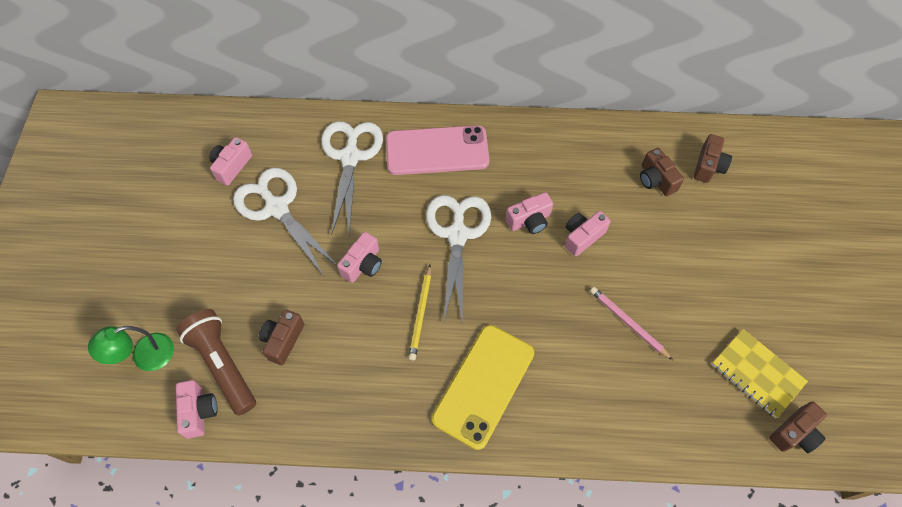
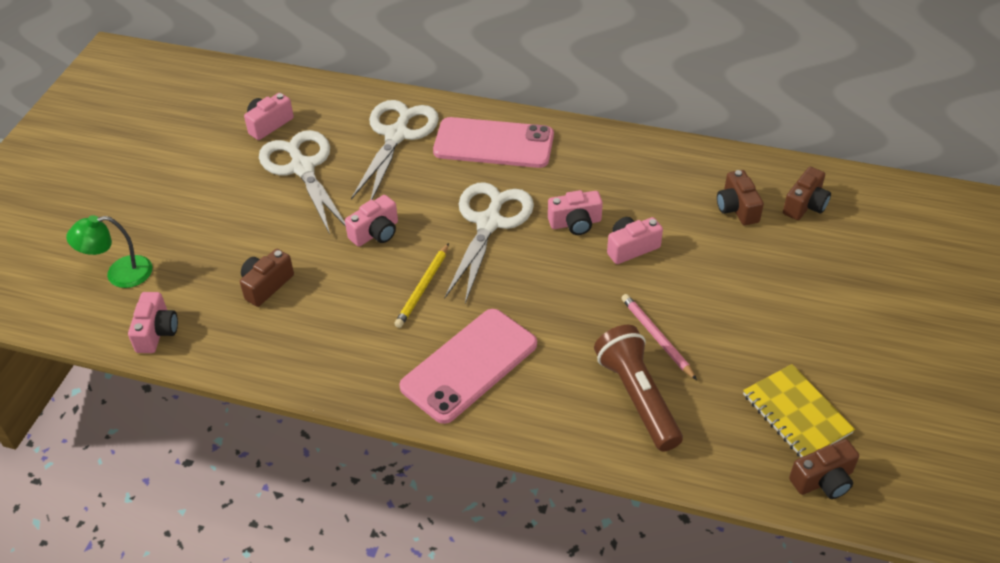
camera: 15 degrees right, 15 degrees down
brown flashlight [176,309,256,416] -> brown flashlight moved to [594,325,683,451]
yellow phone [432,325,534,450] -> pink phone [399,309,537,424]

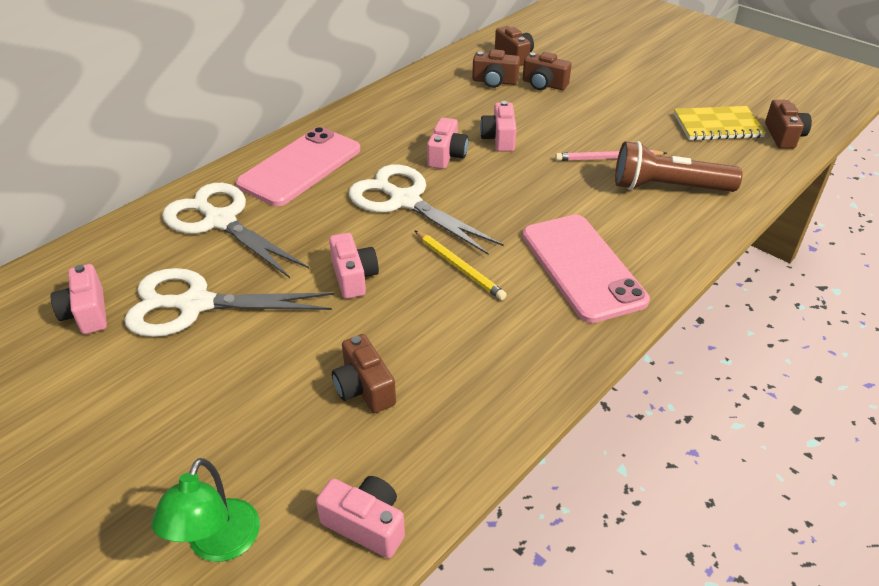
camera: 65 degrees left, 5 degrees down
none -> brown camera [523,52,572,90]

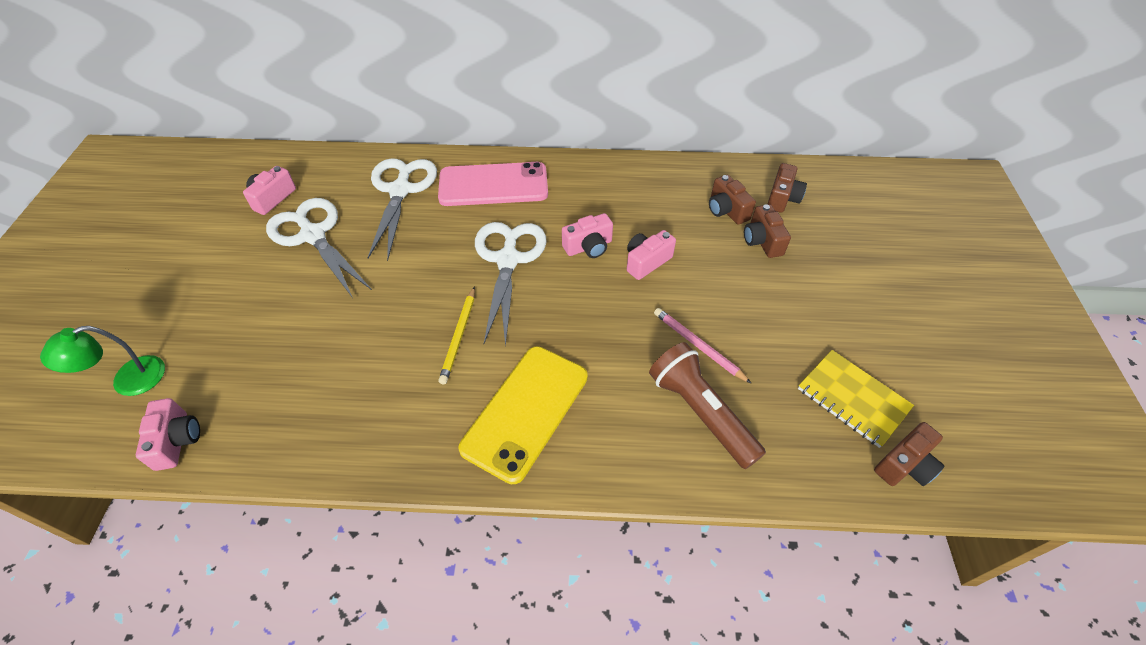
camera: 50 degrees right, 10 degrees up
pink camera [329,233,379,299] -> none
brown camera [332,334,396,413] -> none
pink phone [522,215,650,323] -> yellow phone [459,346,588,484]

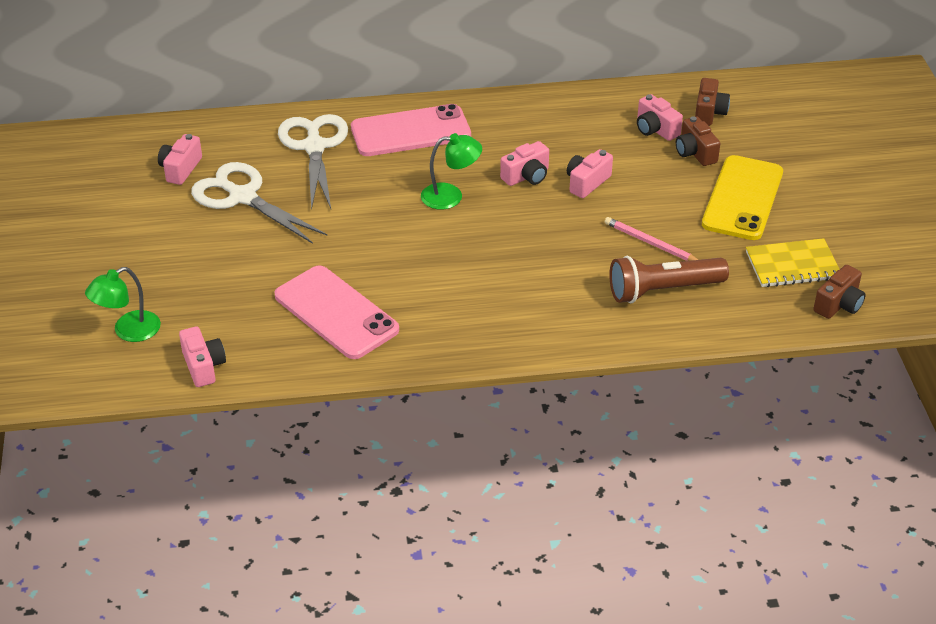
camera: 10 degrees left, 10 degrees down
yellow pencil [438,286,475,384] -> none
yellow phone [459,346,588,484] -> yellow phone moved to [702,155,783,240]
white scissors [475,222,547,347] -> green lamp [421,133,482,210]
brown flashlight [649,342,766,469] -> brown flashlight turned 60 degrees counterclockwise [609,256,729,303]
brown camera [709,175,756,225] -> pink camera [637,94,683,141]
yellow notebook [798,350,914,448] -> yellow notebook turned 45 degrees counterclockwise [746,238,840,287]
none -> pink phone [275,265,399,359]

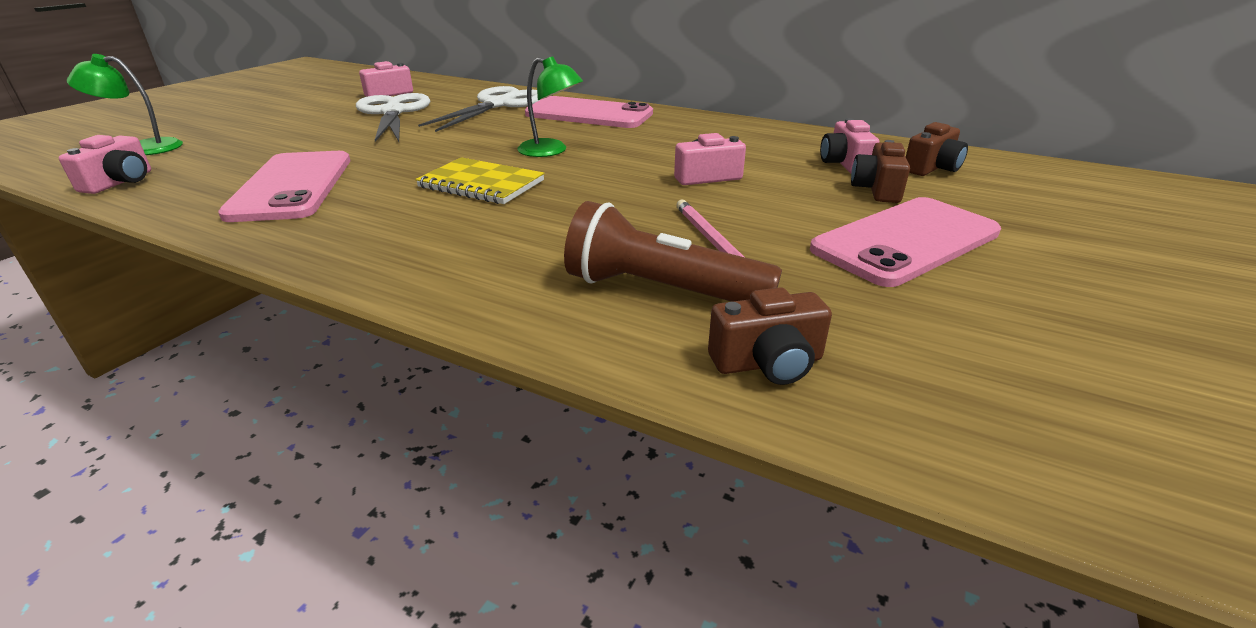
camera: 35 degrees right, 10 degrees down
pink camera [500,141,549,186] -> none
yellow phone [702,155,783,240] -> pink phone [810,197,1001,287]
yellow notebook [746,238,840,287] -> yellow notebook moved to [415,157,545,204]
brown camera [813,265,865,319] -> brown camera moved to [708,287,832,385]

